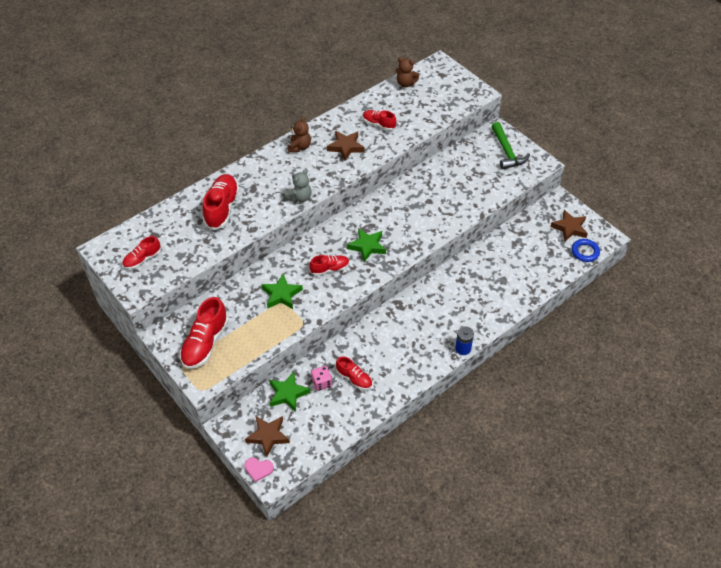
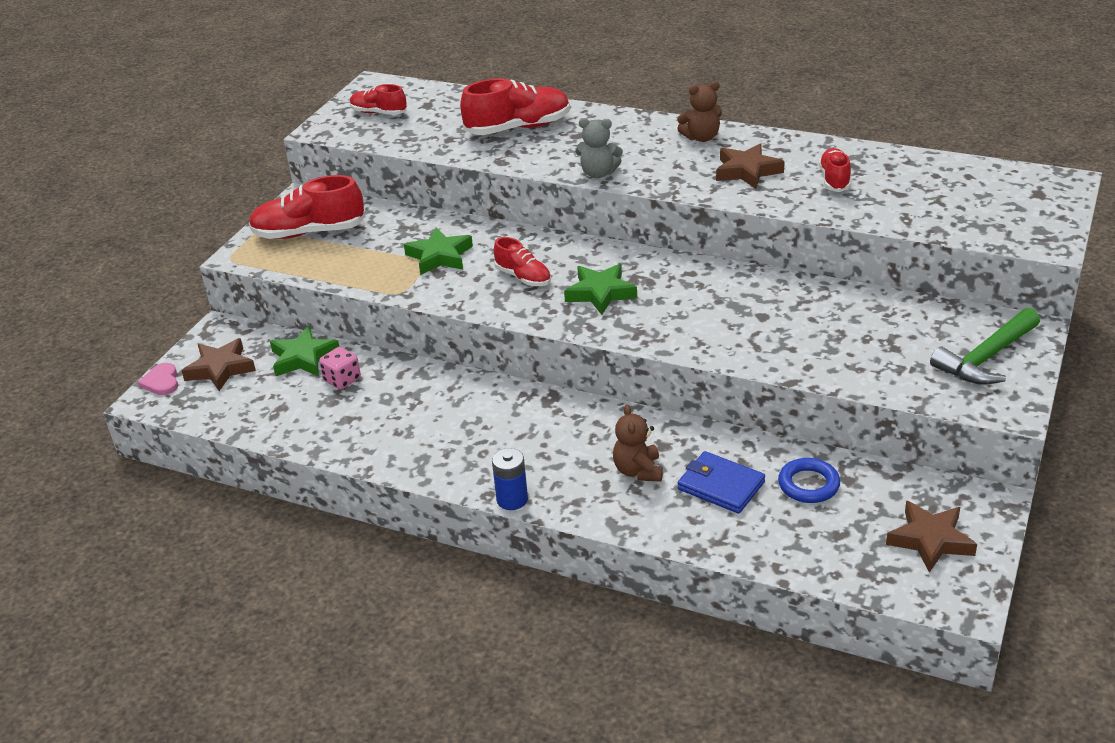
camera: 65 degrees right, 15 degrees down
red shoe [336,356,372,390] -> none
brown teddy bear [396,57,419,87] -> brown teddy bear moved to [613,404,663,482]
blue ring [571,239,600,262] -> blue ring moved to [778,458,840,503]
none -> blue wallet [678,451,765,514]

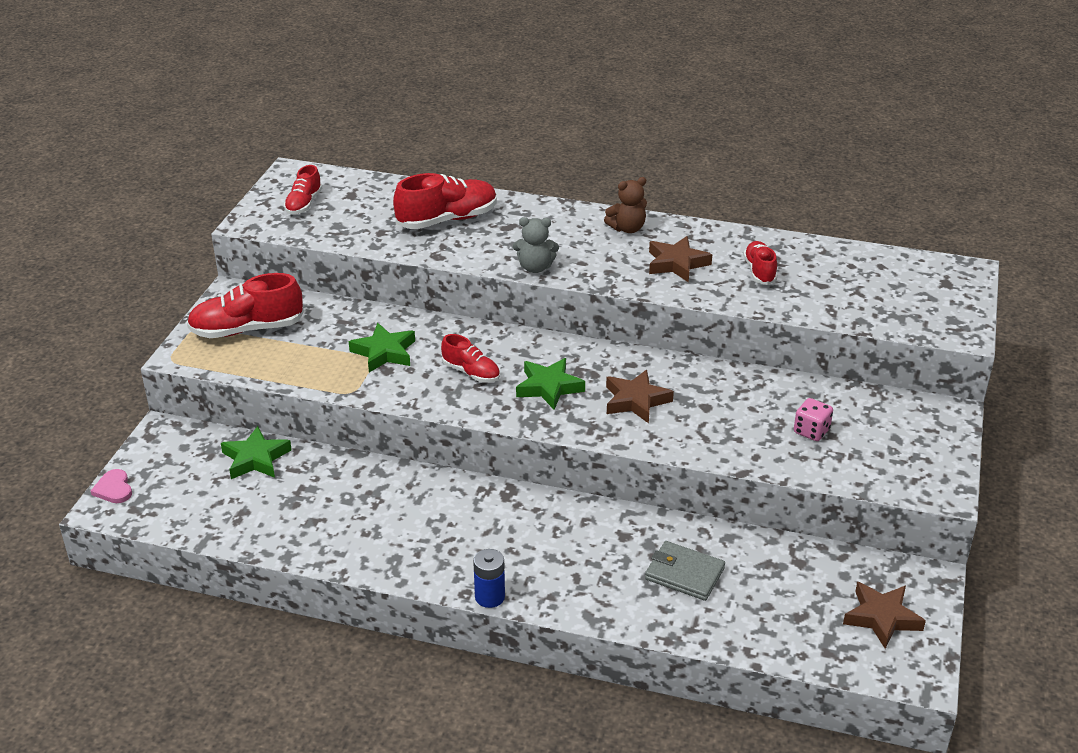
camera: 10 degrees left, 0 degrees up
brown star [181,338,256,391] -> brown star moved to [606,370,674,423]
pink dice [319,347,361,390] -> pink dice moved to [794,398,833,441]
red shoe [350,84,407,115] -> red shoe turned 90 degrees counterclockwise [284,165,322,214]
brown teddy bear [613,404,663,482] -> none
blue wallet [678,451,765,514] -> grey wallet [645,541,725,601]
blue ring [778,458,840,503] -> none
green hammer [930,308,1040,385] -> none

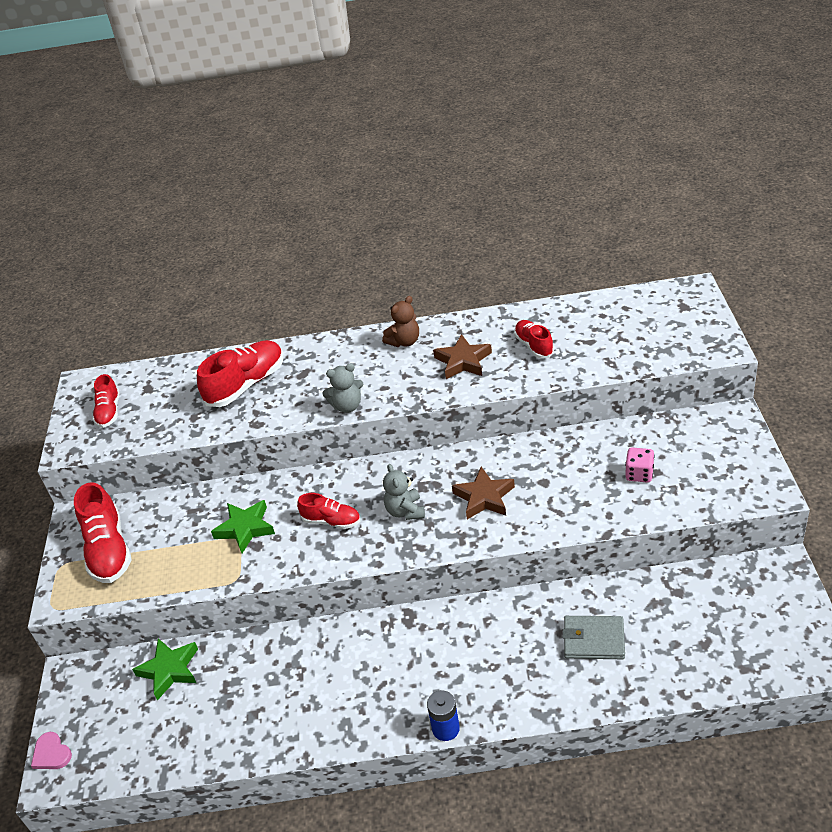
camera: 15 degrees left, 5 degrees up
red shoe [187,273,304,338] -> red shoe turned 75 degrees counterclockwise [74,482,132,583]
green star [516,358,585,410] -> grey teddy bear [383,464,425,520]
brown star [843,582,926,649] -> none

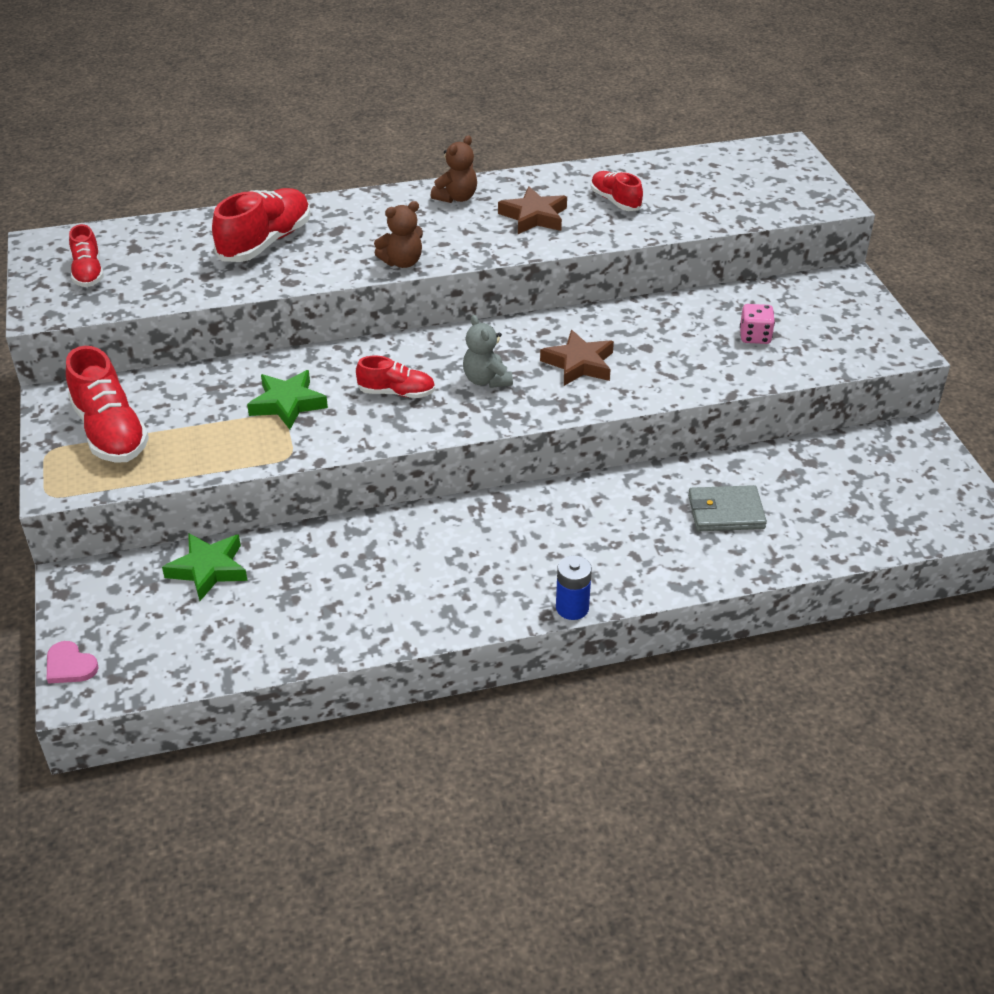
camera: 15 degrees left, 0 degrees up
grey teddy bear [322,363,363,413] -> brown teddy bear [374,201,423,268]

